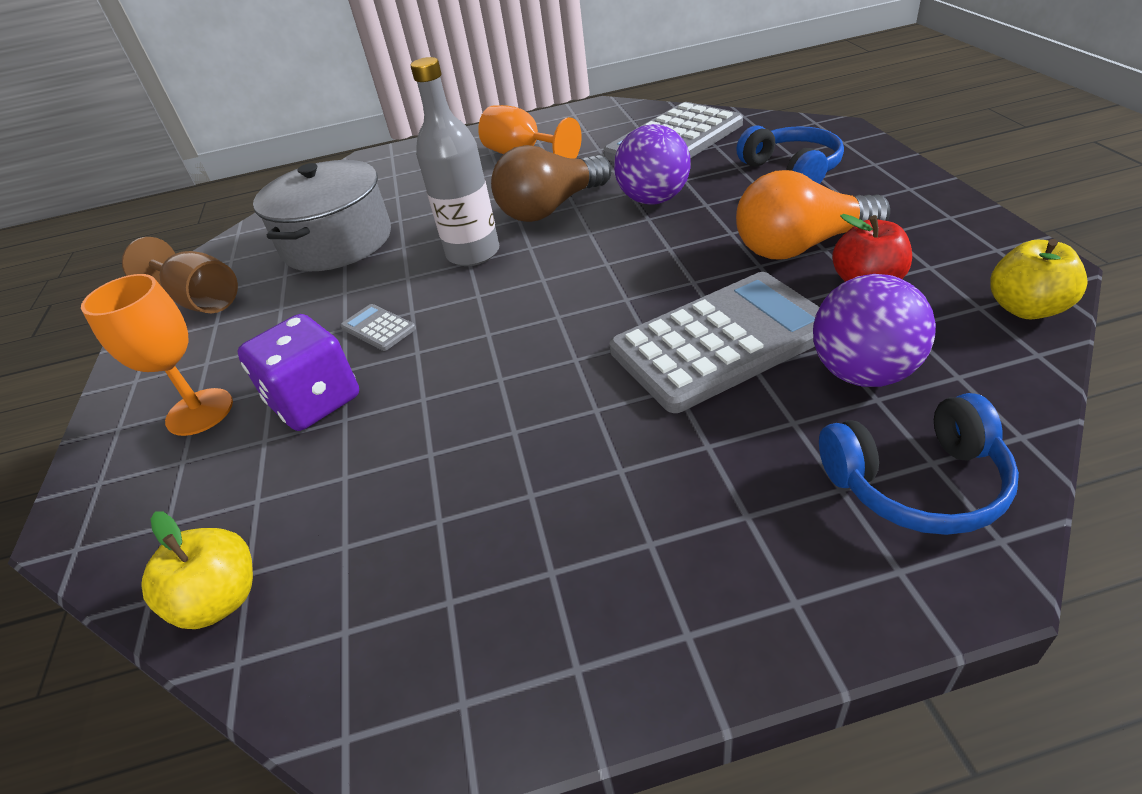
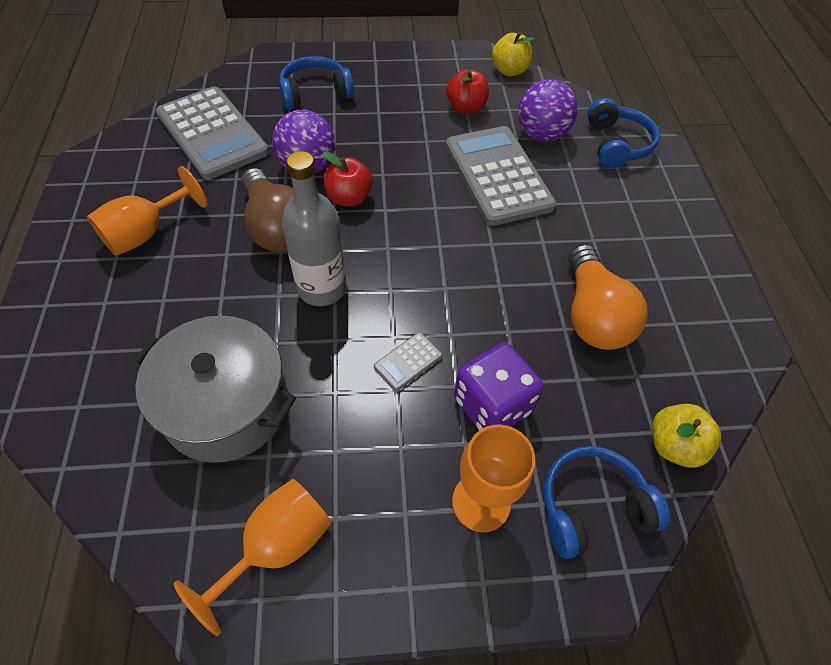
camera: 90 degrees left, 15 degrees up
brown goblet [122,237,238,313] -> orange goblet [174,479,332,636]
orange light bulb [736,170,890,259] -> orange light bulb moved to [568,244,648,350]
none -> red apple [323,151,373,206]
none -> blue headphones [544,446,671,559]

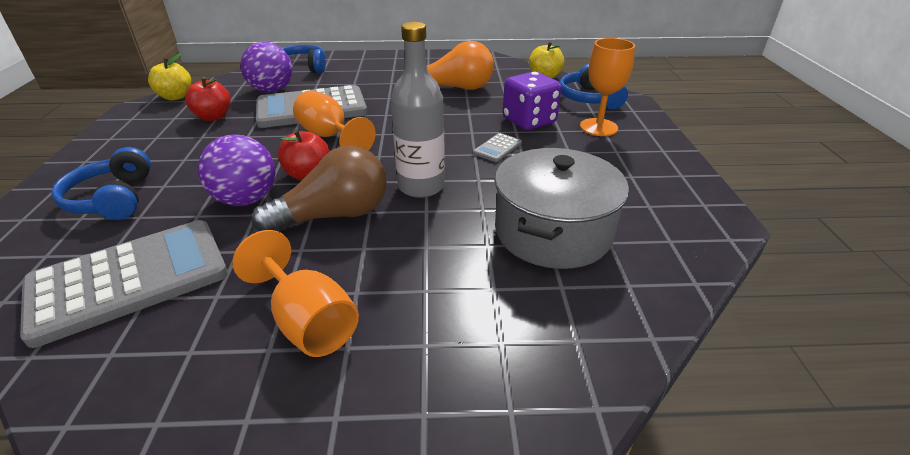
camera: 85 degrees left, 20 degrees down
orange goblet [174,479,332,636] -> orange goblet moved to [293,90,376,151]
grey calculator [374,332,442,391] -> grey calculator turned 75 degrees clockwise [473,133,522,162]

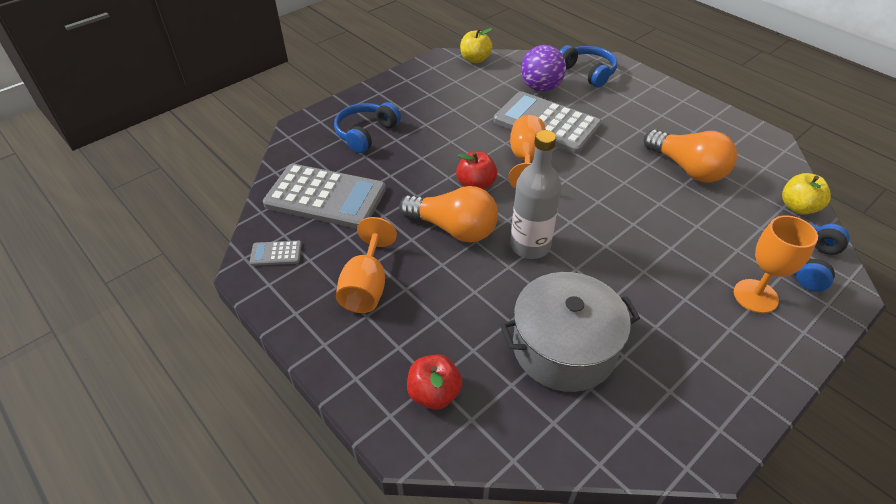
camera: 50 degrees right, 10 degrees up
red apple [185,76,231,121] -> red apple moved to [407,354,462,410]
purple ball [198,134,275,206] -> none
brown light bulb [252,145,387,231] -> orange light bulb [399,186,498,242]
grey calculator [473,133,522,162] -> grey calculator moved to [250,241,302,266]
purple dice [503,71,562,130] -> none

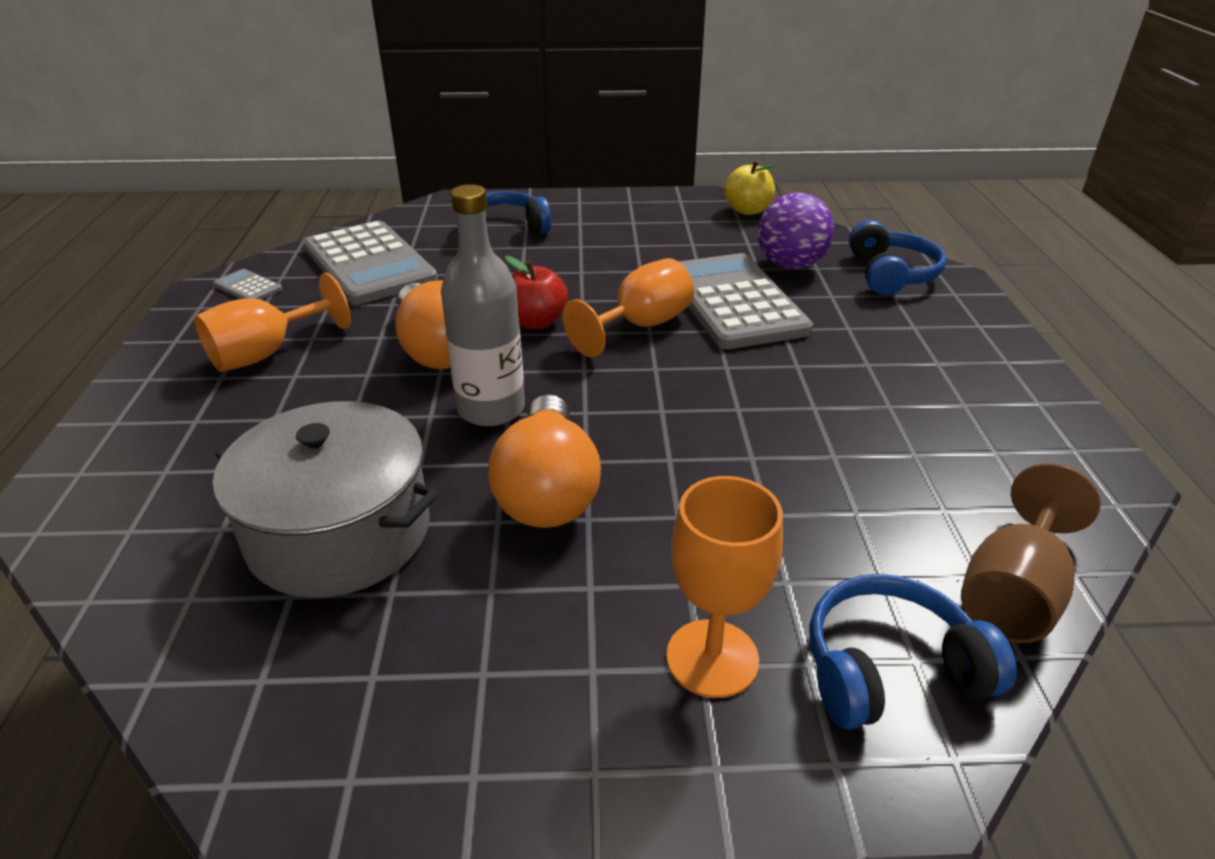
camera: 40 degrees right, 10 degrees down
red apple [407,354,462,410] -> none
orange light bulb [644,130,737,182] -> orange light bulb moved to [488,394,601,528]
yellow apple [782,173,831,215] -> brown goblet [961,463,1101,643]

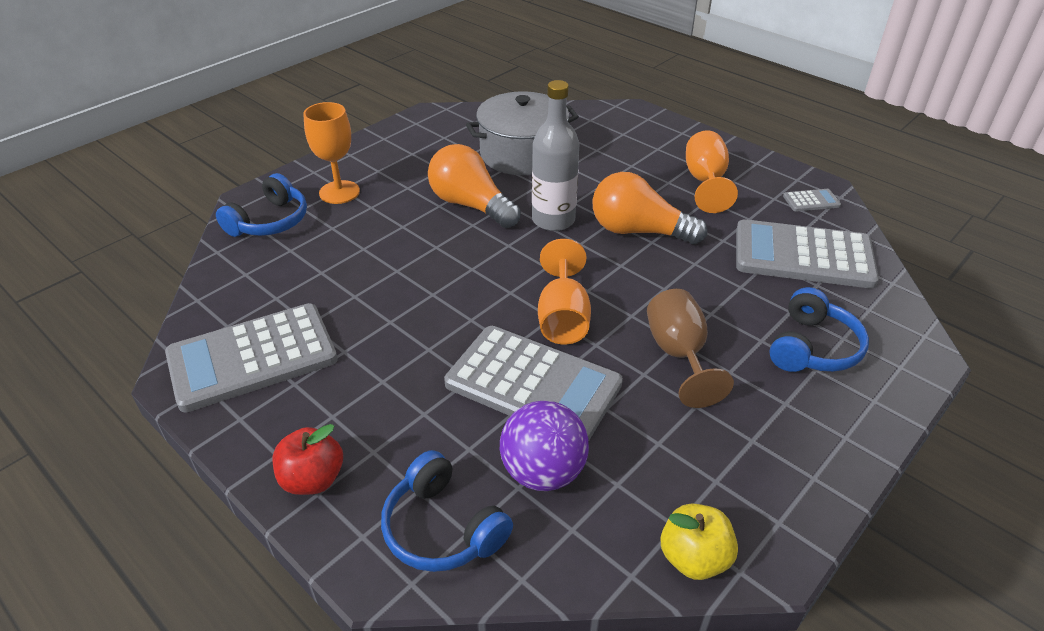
camera: 135 degrees right, 5 degrees up
red apple [505,256,568,329] -> red apple moved to [272,424,343,495]
brown goblet [961,463,1101,643] -> brown goblet moved to [647,289,734,408]
none -> grey calculator [165,303,338,413]

